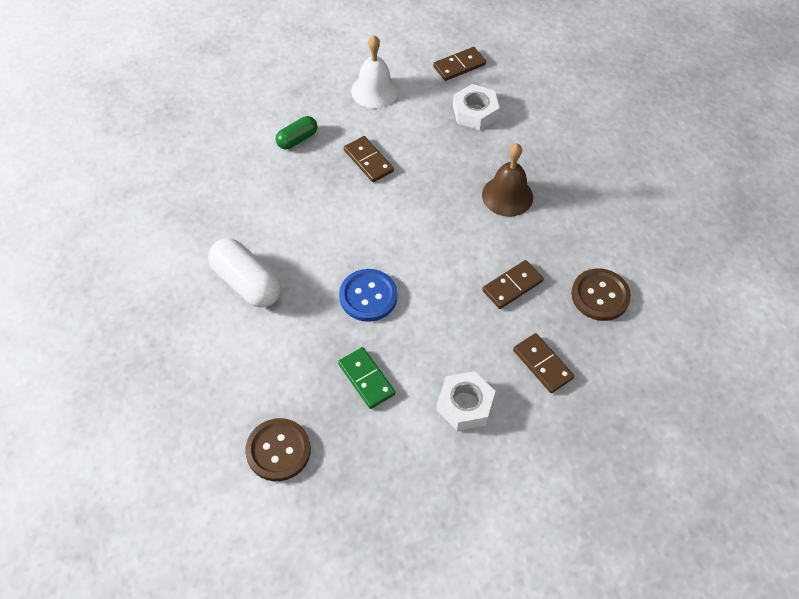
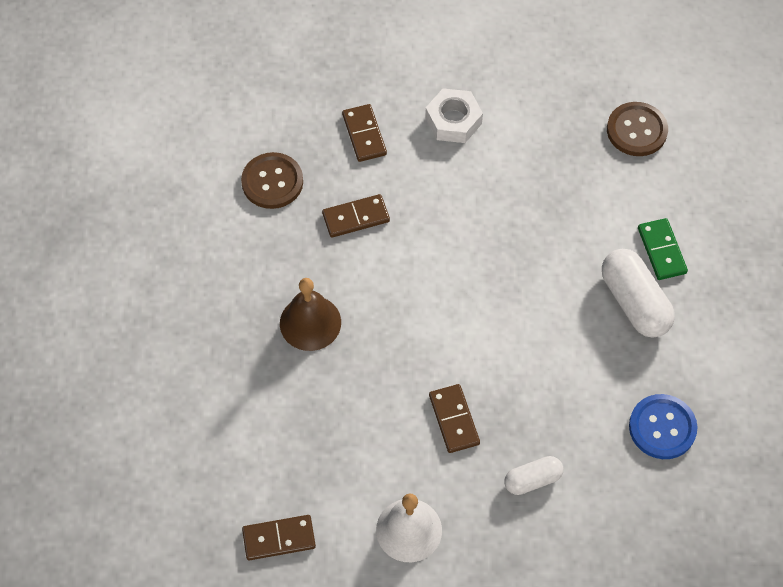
camera: 160 degrees left, 5 degrees up
green capsule [276,116,318,149] -> white capsule [504,456,563,495]
green domino [338,347,395,409] -> green domino moved to [638,218,688,280]
blue button [339,269,398,322] -> blue button moved to [629,394,698,459]
white nut [453,84,500,130] -> none

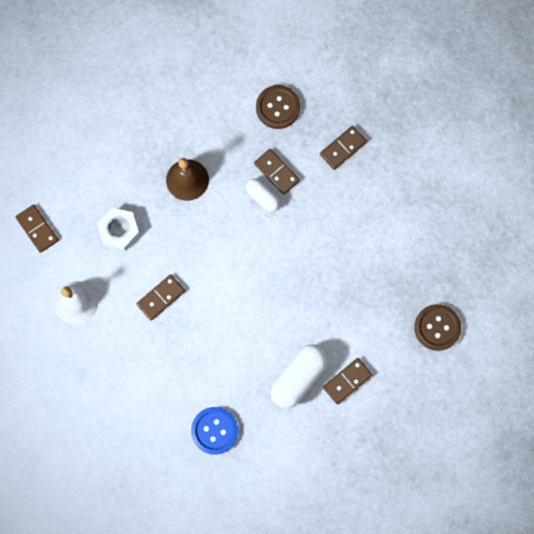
camera: 65 degrees right, 15 degrees up
white nut [425,88,483,143] -> white nut moved to [97,208,140,251]
white capsule [504,456,563,495] -> white capsule moved to [246,179,280,212]
green domino [638,218,688,280] -> brown domino [323,358,372,404]

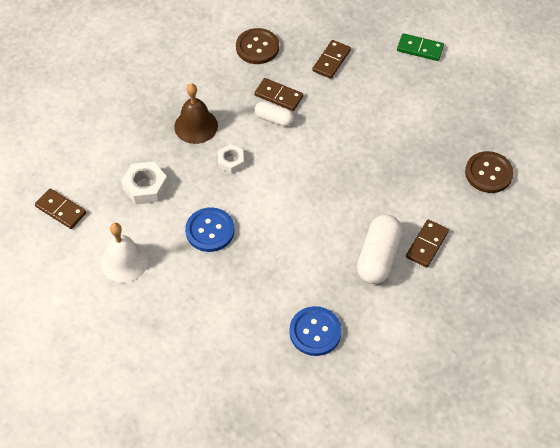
camera: 20 degrees left, 20 degrees down
brown domino [136,274,185,320] -> blue button [185,207,234,252]
none -> white nut [218,144,244,174]
none -> green domino [397,33,444,61]

